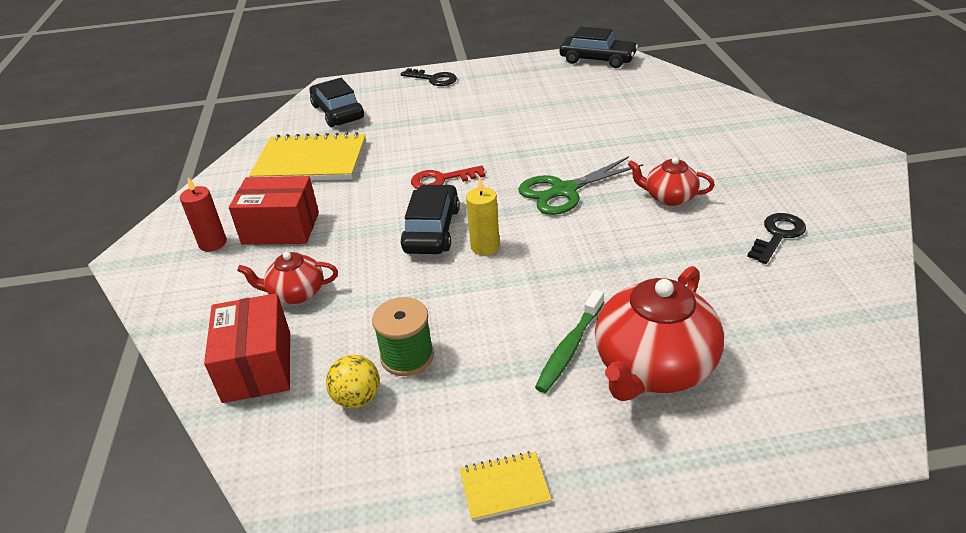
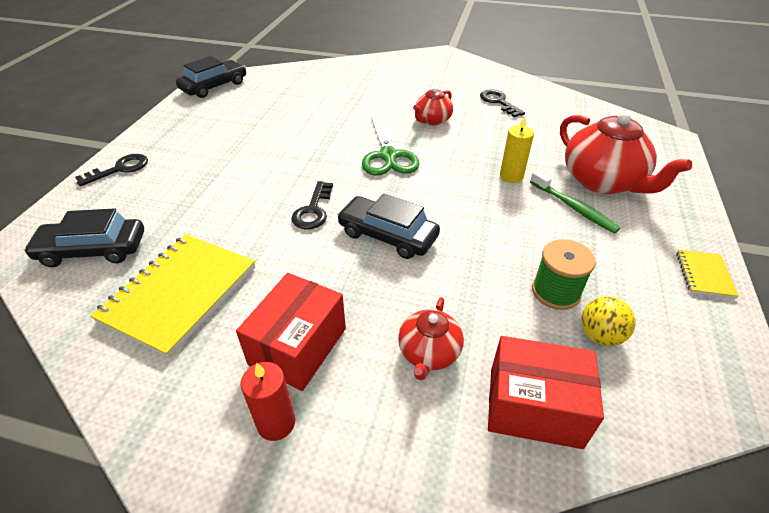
camera: 70 degrees left, 5 degrees up
red key [411,166,485,189] -> black key [291,181,333,230]
yellow candle [466,178,500,255] -> yellow candle moved to [500,116,534,183]

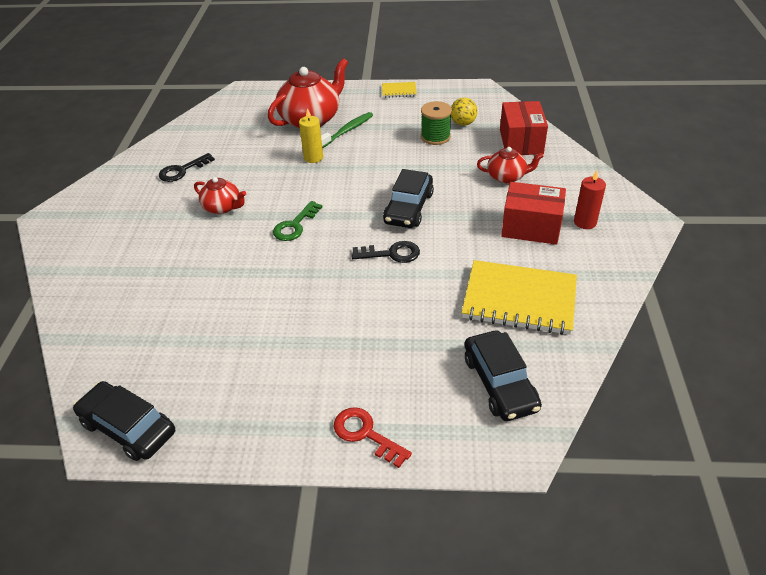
camera: 100 degrees left, 0 degrees up
black key [75,154,148,186] -> red key [334,407,412,468]
green scissors [362,116,420,176] -> green key [273,201,323,241]

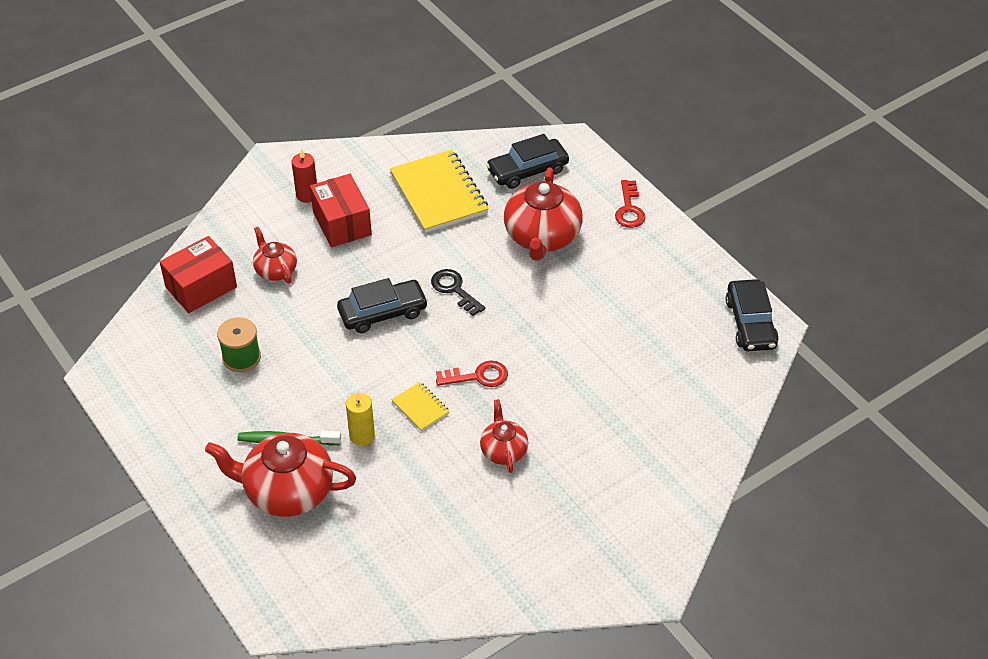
camera: 130 degrees left, 5 degrees up
black key [159,153,215,182] -> none
green key [273,201,323,241] -> red key [436,361,508,387]
yellow notebook [382,82,417,98] -> yellow notebook moved to [391,382,450,431]
yellow ball [451,98,478,126] -> none
black car [465,330,542,421] -> black car turned 150 degrees counterclockwise [486,134,569,189]
none -> red teapot [504,168,583,261]

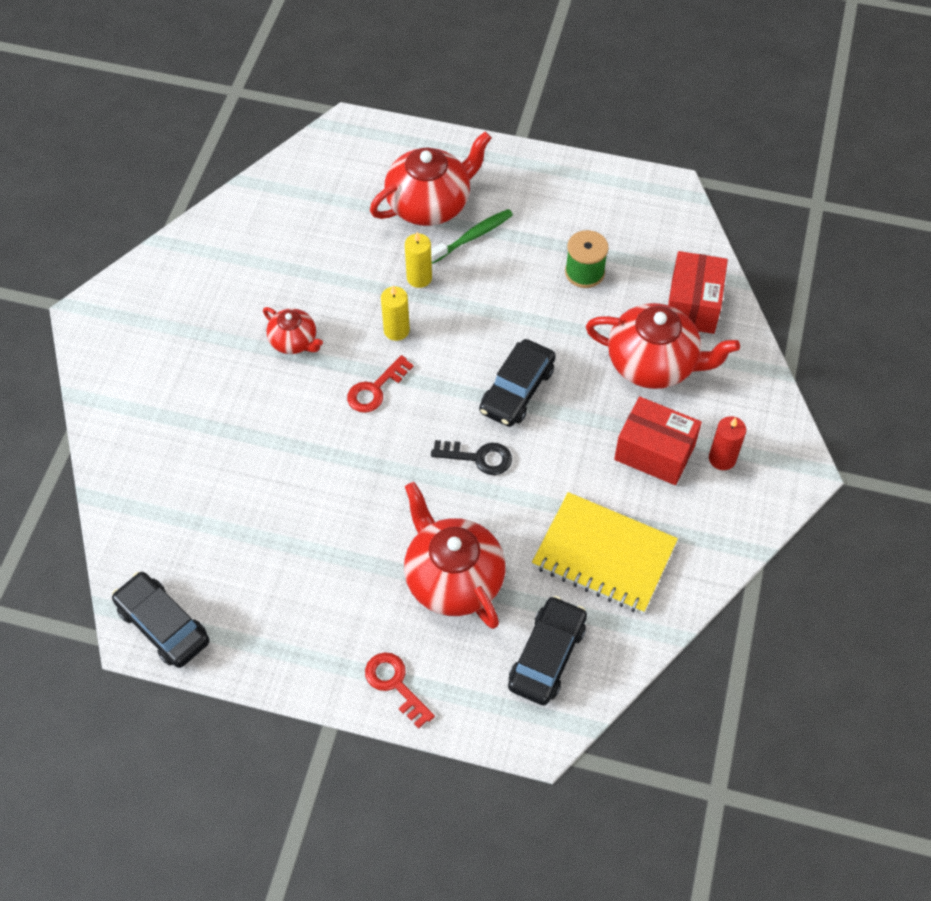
camera: 140 degrees right, 10 degrees up
red teapot [253,227,297,284] -> red teapot [586,303,740,389], size x1.83
yellow notebook [391,382,450,431] -> yellow candle [381,286,410,341]

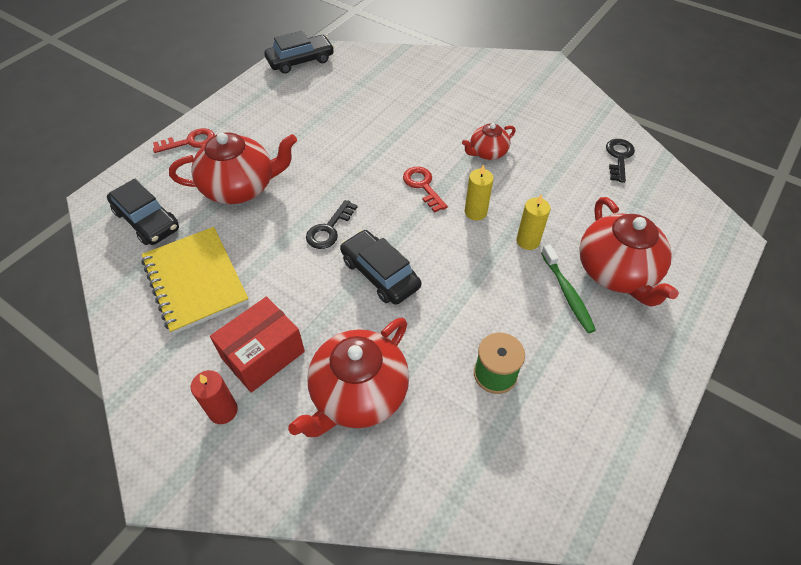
camera: 110 degrees right, 5 degrees down
yellow notebook [532,492,678,614] -> yellow notebook turned 75 degrees counterclockwise [141,227,249,335]
red box [668,251,728,334] -> none
none -> black key [606,139,635,183]

